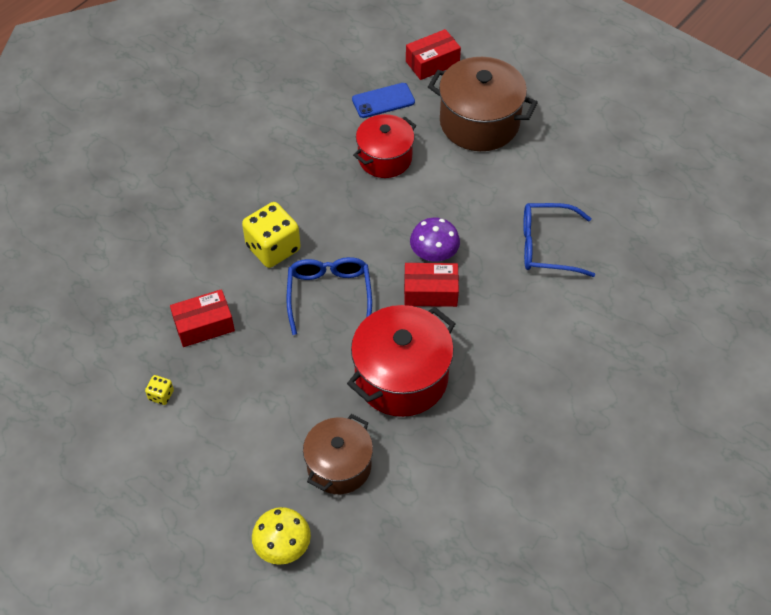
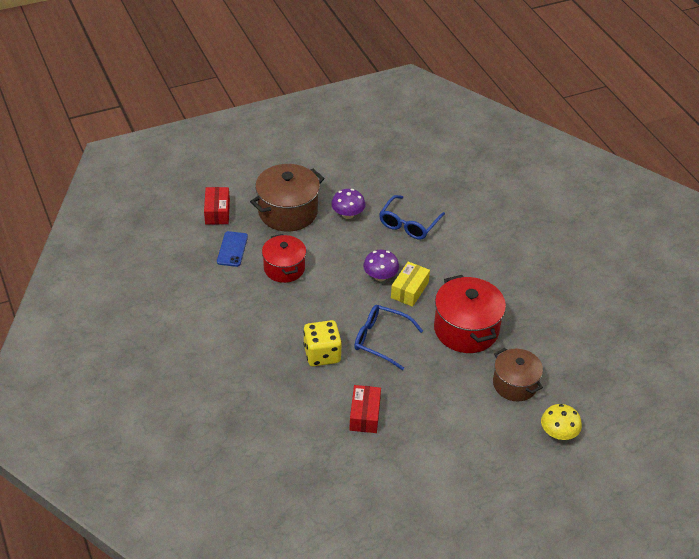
camera: 65 degrees left, 10 degrees down
yellow dice [145,375,174,405] -> none
red box [404,263,459,307] -> yellow box [391,262,430,307]
none -> purple mushroom [331,189,365,219]

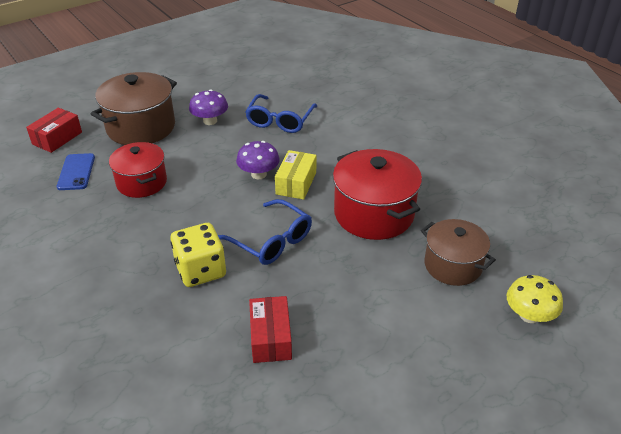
camera: 10 degrees left, 5 degrees down
red box [204,187,230,224] -> red box turned 45 degrees clockwise [26,108,82,153]
blue glasses [354,305,423,370] -> blue glasses turned 150 degrees counterclockwise [218,199,312,265]

